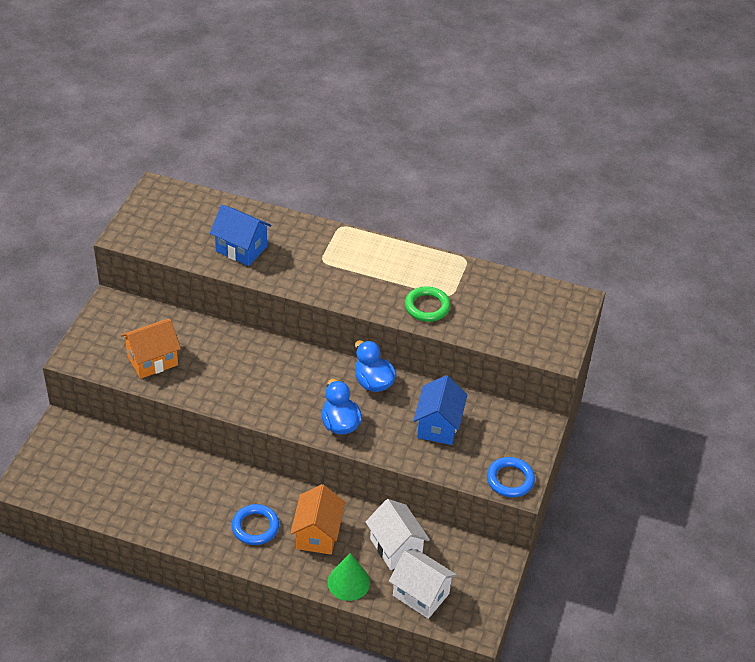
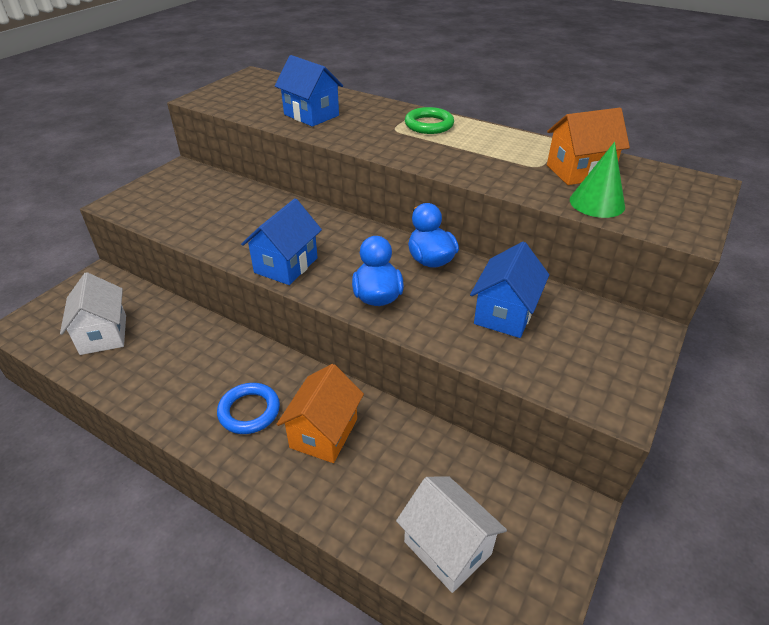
camera: 15 degrees right, 5 degrees down
orange house [121,319,181,379] -> orange house moved to [547,108,630,185]
green cone [327,553,370,601] -> green cone moved to [570,142,625,218]
white house [366,499,430,570] -> white house moved to [60,272,126,355]
green ring [405,286,451,322] -> green ring moved to [405,107,454,134]
blue ring [487,457,535,497] -> none
none -> blue house [241,198,322,285]

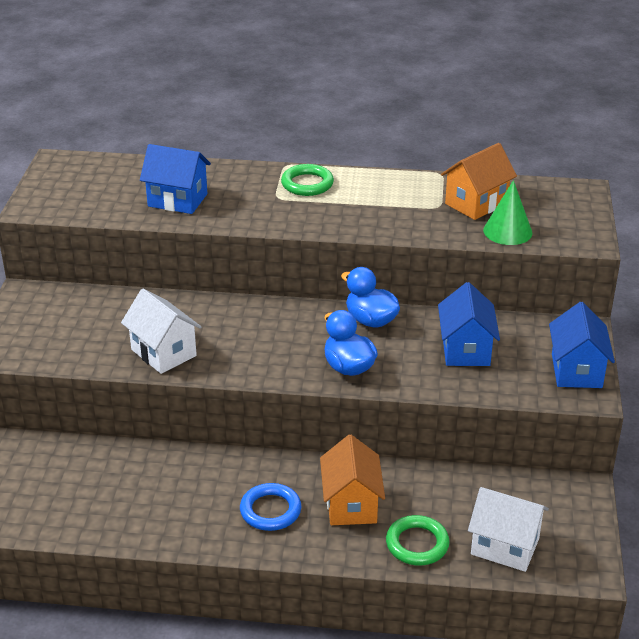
camera: 25 degrees left, 5 degrees down
white house [60,272,126,355] -> white house moved to [121,289,201,374]
blue house [241,198,322,285] -> blue house moved to [549,302,615,388]
none -> green ring [386,515,450,565]

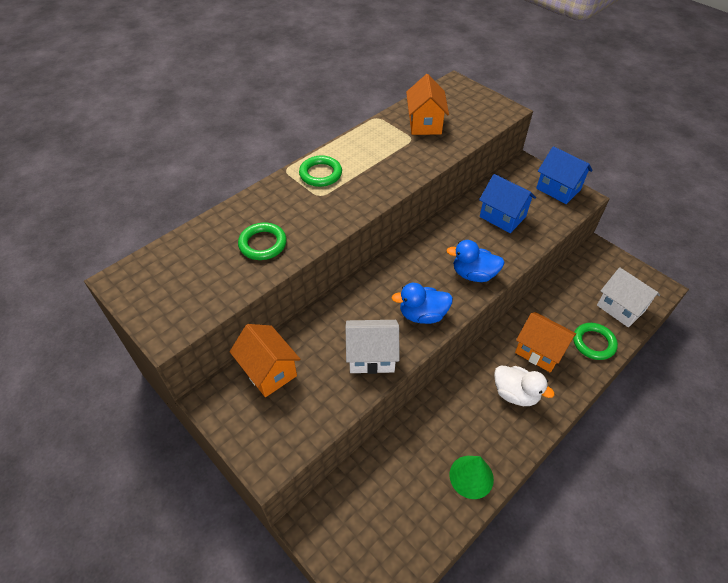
camera: 50 degrees left, 15 degrees up
blue house [140,144,211,214] -> green ring [238,223,287,260]
blue ring [240,483,301,531] -> white duck [494,366,555,406]
blue duck [341,267,400,328] -> blue duck moved to [391,283,453,324]
white house [468,487,549,572] -> white house turned 75 degrees clockwise [597,267,660,327]
green cone [483,180,533,245] -> green cone moved to [449,456,494,499]
none -> orange house [230,324,300,397]

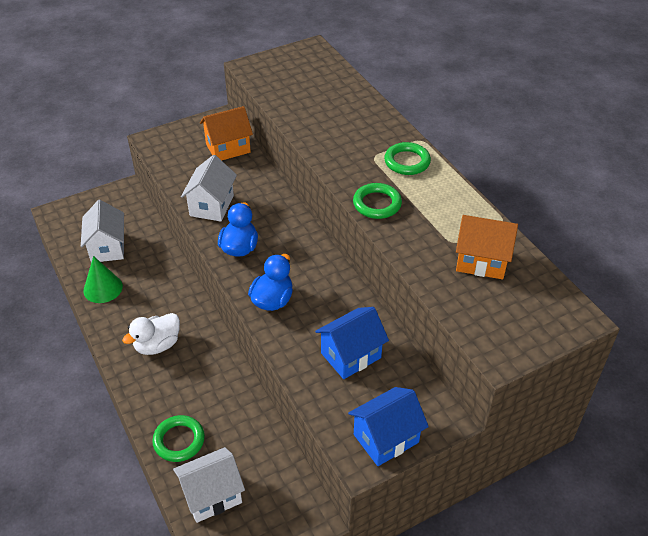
camera: 105 degrees right, 5 degrees down
green ring [238,223,287,260] -> green ring moved to [353,183,402,219]
orange house [515,312,576,373] -> none
none -> white house [81,200,124,262]

